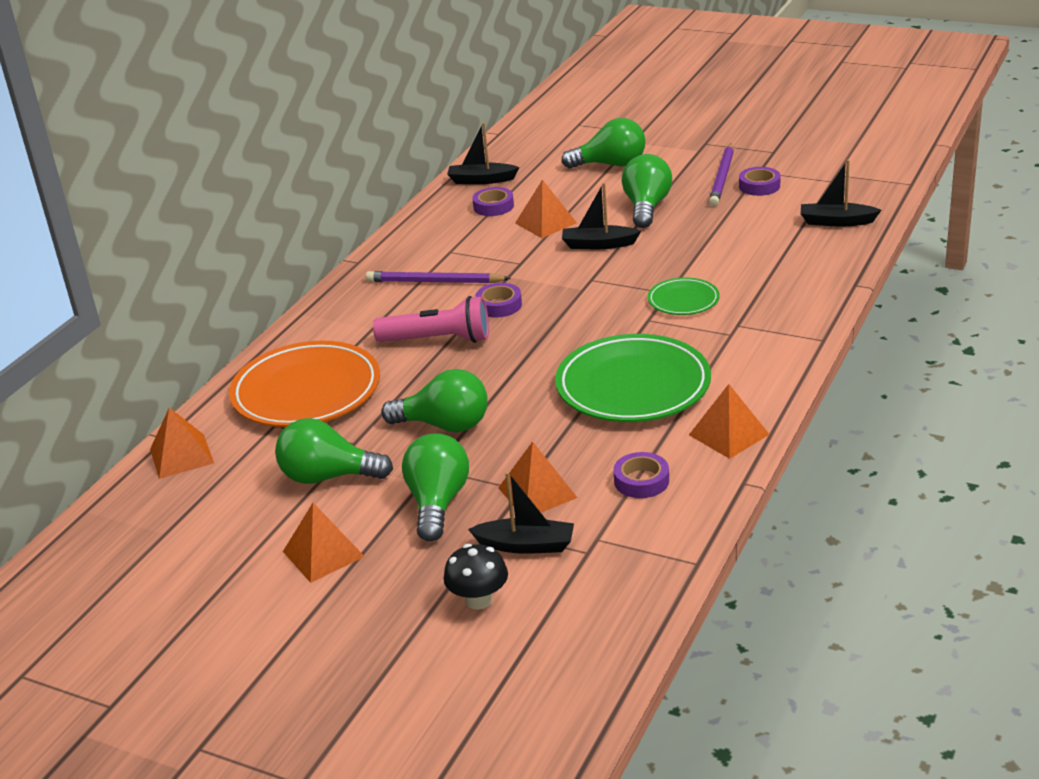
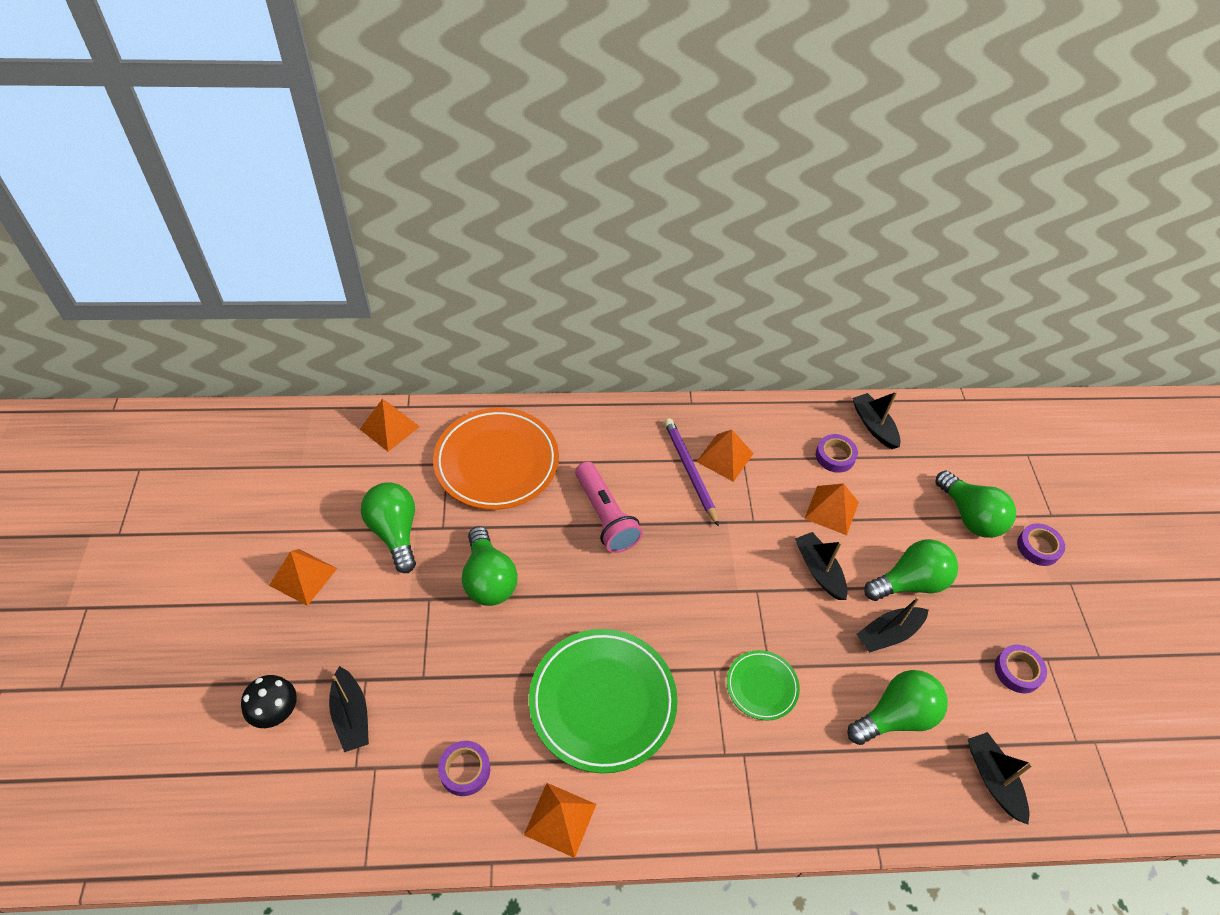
camera: 55 degrees right, 20 degrees up
green light bulb [402,433,469,542] -> green light bulb moved to [847,670,948,745]
purple tape [475,283,522,317] -> purple tape moved to [1017,523,1065,566]
orange pyramid [498,442,577,512] -> orange pyramid moved to [696,430,754,482]
purple pencil [709,143,734,206] -> none
none -> black boat [856,597,928,653]

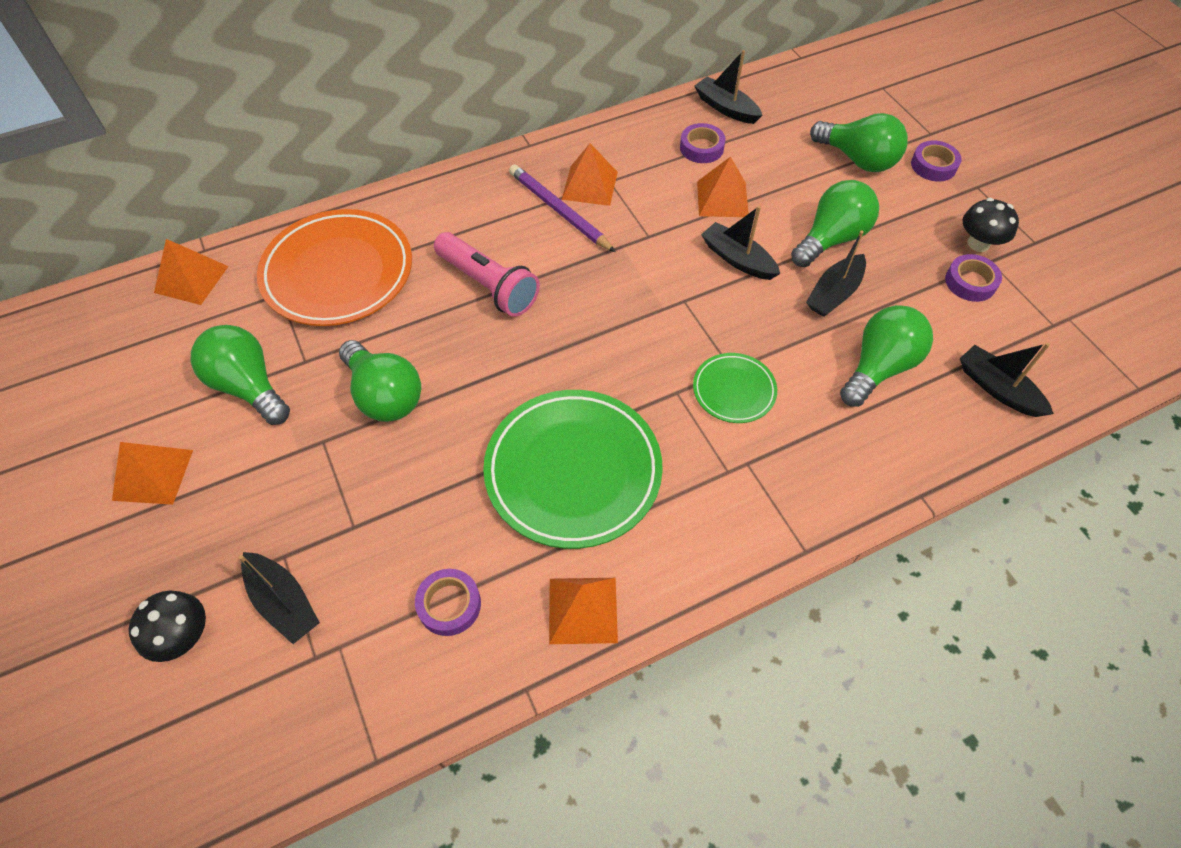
camera: 20 degrees left, 5 degrees up
none -> black mushroom [963,198,1019,252]

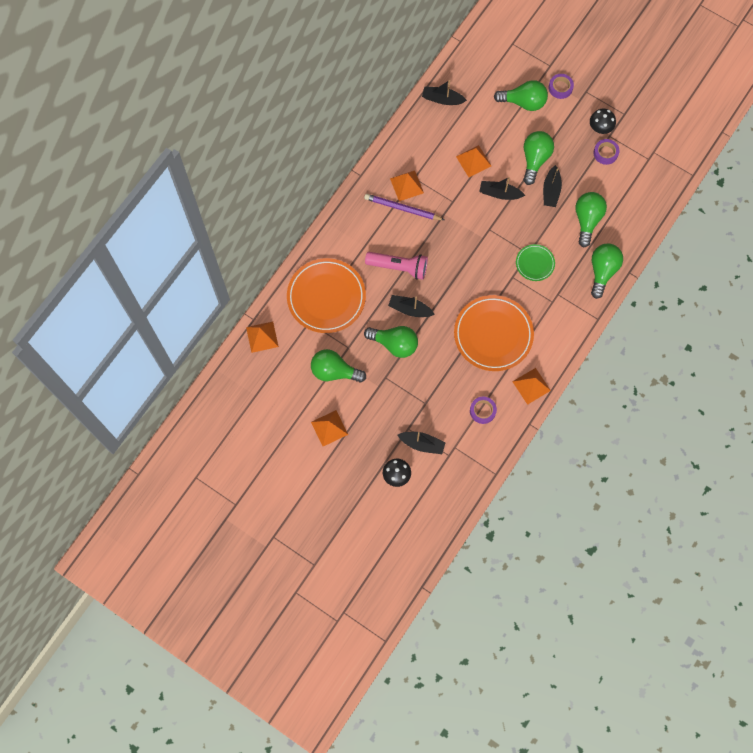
camera: 30 degrees left, 15 degrees up
green plate [483,390,663,549] -> orange plate [454,295,534,371]
purple tape [680,123,725,163] -> none
black boat [960,343,1054,417] -> black boat moved to [388,295,435,317]
none -> green light bulb [591,243,623,299]

